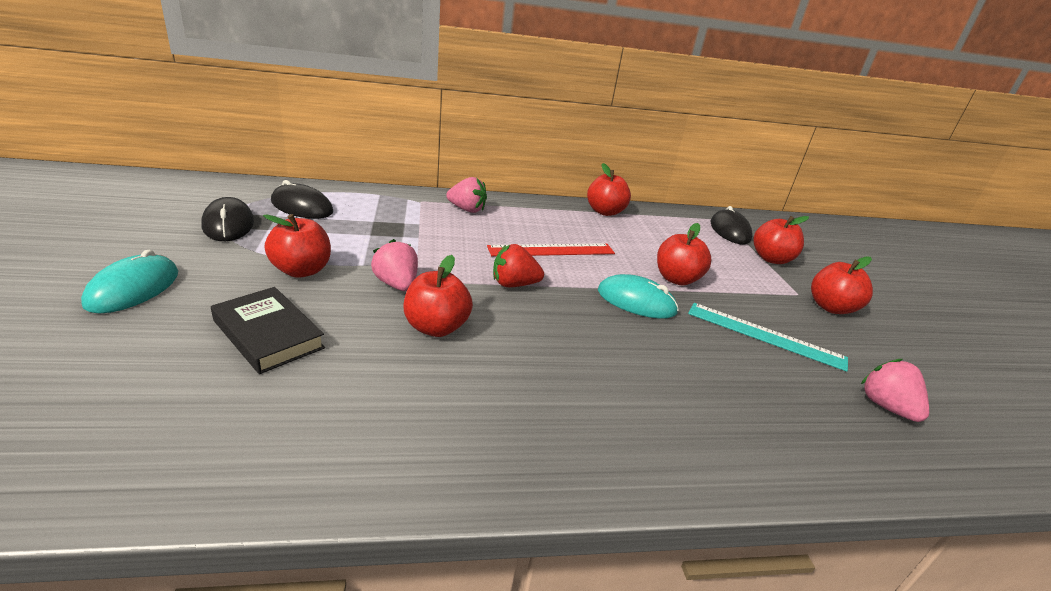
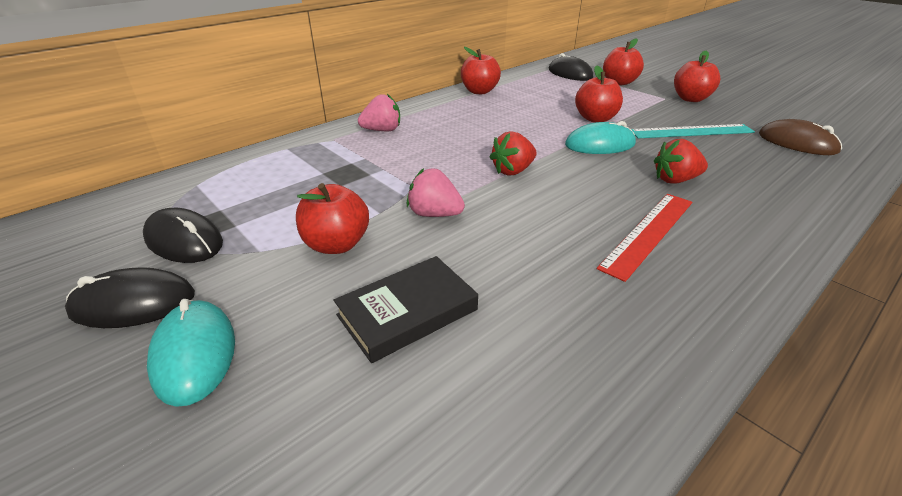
camera: 30 degrees left, 5 degrees up
black book [211,287,325,374] -> black book turned 45 degrees counterclockwise [334,256,478,363]
black mouse [271,180,333,219] -> black mouse moved to [65,267,195,328]
red apple [404,255,473,337] -> none
red ruler [487,243,615,256] -> red ruler moved to [597,194,692,282]
pink strawberry [861,359,929,422] -> brown mouse [759,119,842,155]
none -> red strawberry [654,139,708,184]

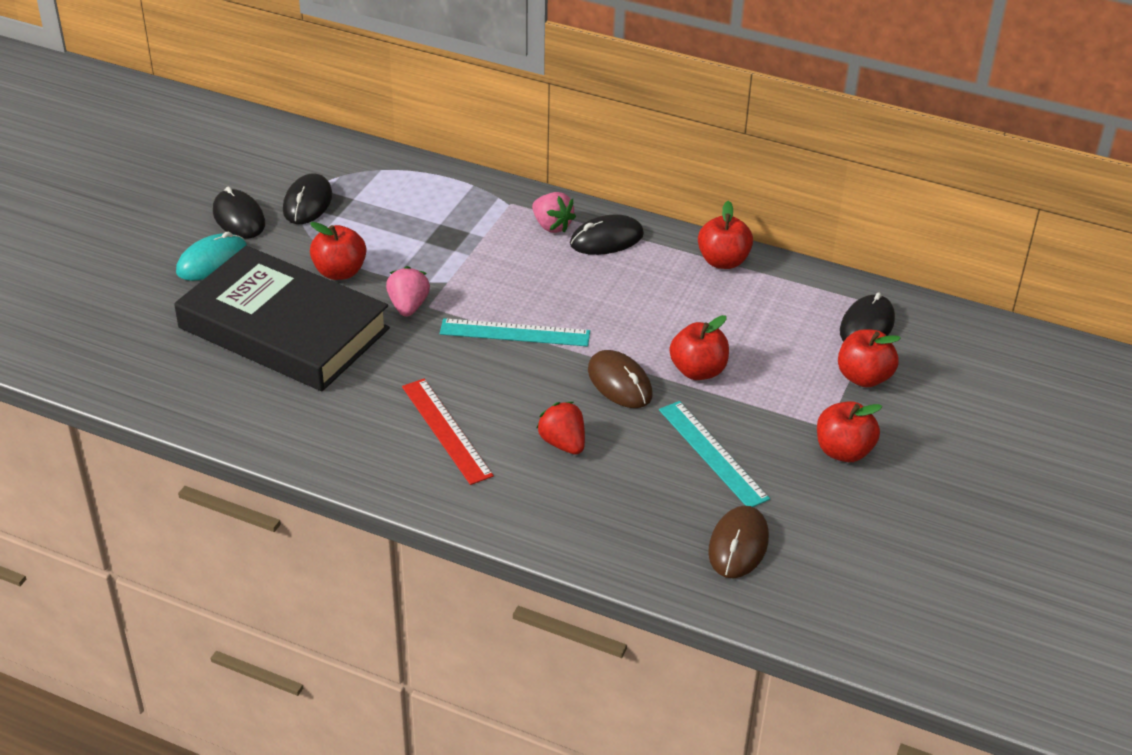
camera: 65 degrees right, 5 degrees up
black book [334,256,478,363] -> black book [174,246,390,391], size x2.13
red strawberry [489,131,537,176] -> turquoise ruler [440,318,590,347]
turquoise mouse [565,121,636,154] -> brown mouse [588,350,653,408]
red ruler [597,194,692,282] -> red ruler turned 45 degrees clockwise [402,379,494,485]
none -> black mouse [570,214,644,255]

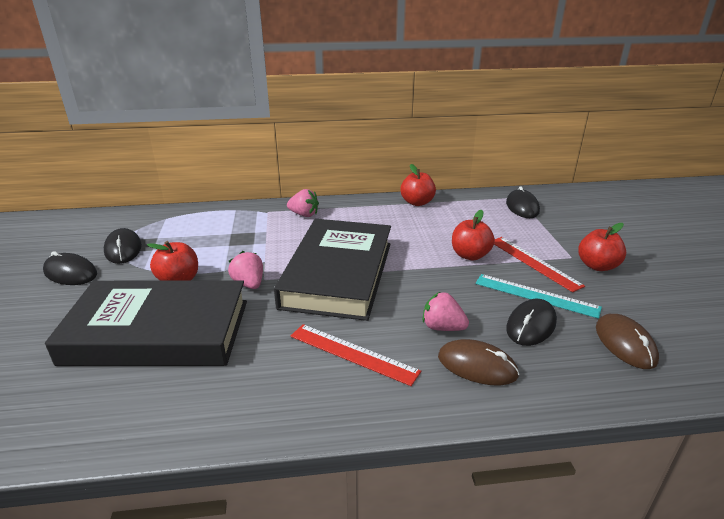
camera: 30 degrees left, 10 degrees down
turquoise mouse [176,232,247,281] -> none
turquoise ruler [440,318,590,347] -> black book [274,219,391,321]
red strawberry [536,402,585,454] -> pink strawberry [423,292,469,331]
black mouse [570,214,644,255] -> black mouse moved to [506,299,557,346]
brown mouse [588,350,653,408] -> brown mouse moved to [438,339,520,385]
red apple [838,329,901,387] -> none
none -> red ruler [494,237,585,292]

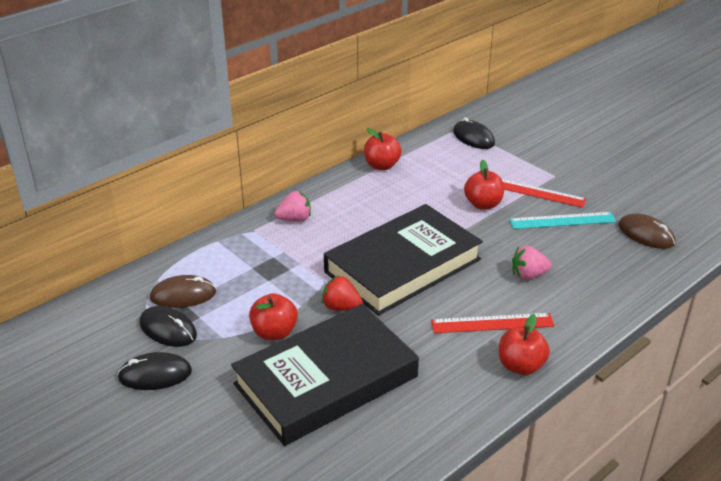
camera: 35 degrees left, 5 degrees up
pink strawberry [228,251,263,289] -> red strawberry [322,275,363,311]
black book [274,219,391,321] -> black book turned 75 degrees clockwise [324,204,483,316]
brown mouse [438,339,520,385] -> brown mouse moved to [150,275,216,308]
black mouse [506,299,557,346] -> none
red apple [578,223,626,271] -> red apple moved to [499,314,550,375]

